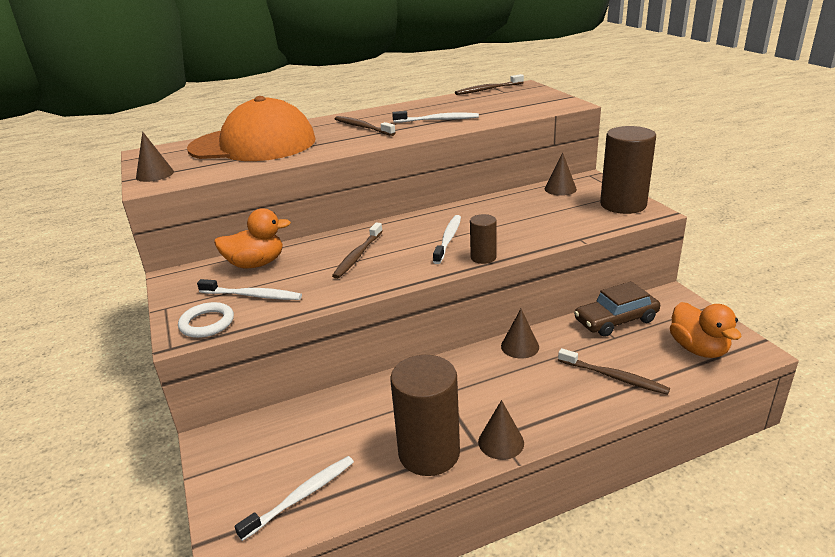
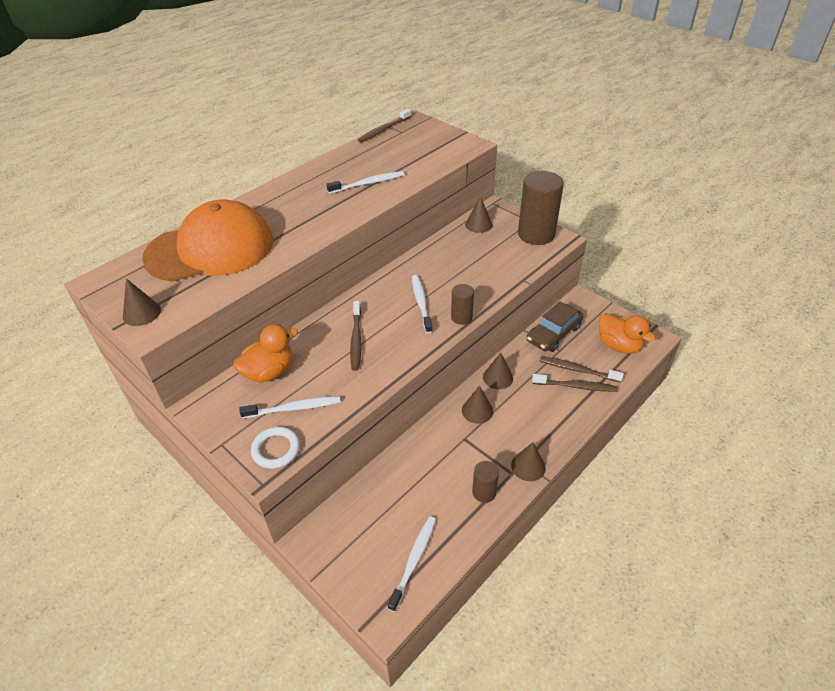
camera: 25 degrees left, 15 degrees up
brown toothbrush [335,116,396,136] -> brown toothbrush moved to [540,356,624,383]
brown cylinder [390,355,460,476] -> brown cylinder [472,461,499,503], size x0.51
none -> brown cone [462,386,493,424]

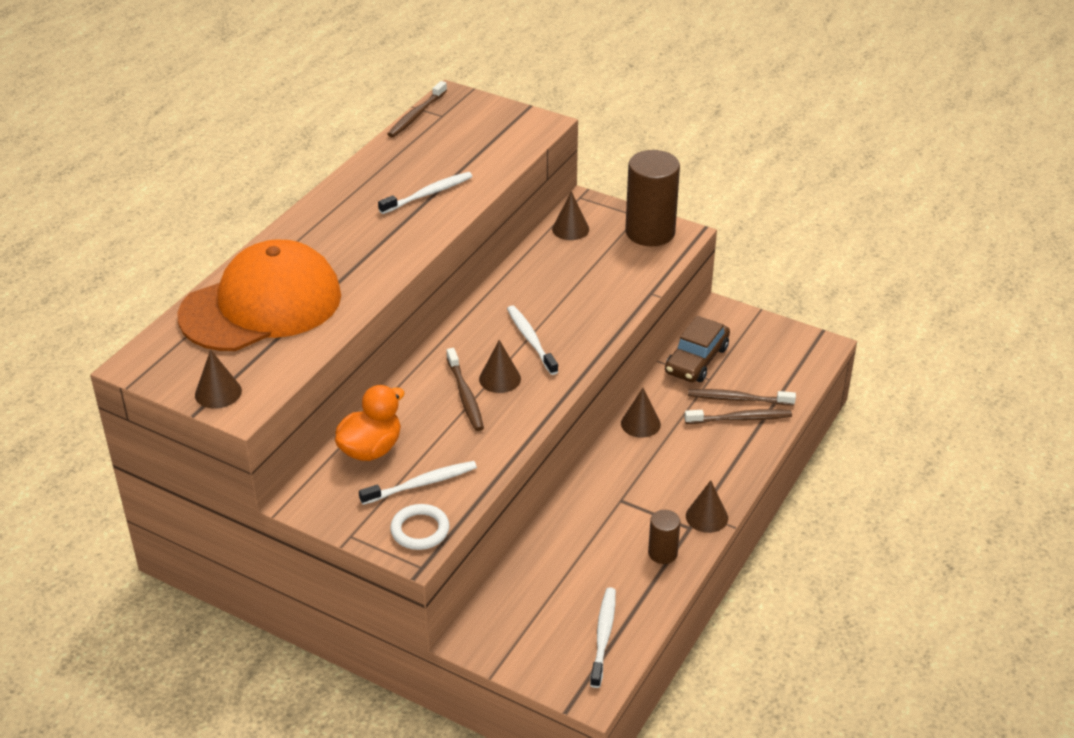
camera: 15 degrees left, 5 degrees down
brown cylinder [451,284,474,325] -> none
brown cone [462,386,493,424] -> brown cone moved to [479,340,521,393]
orange duck [599,313,656,354] -> none

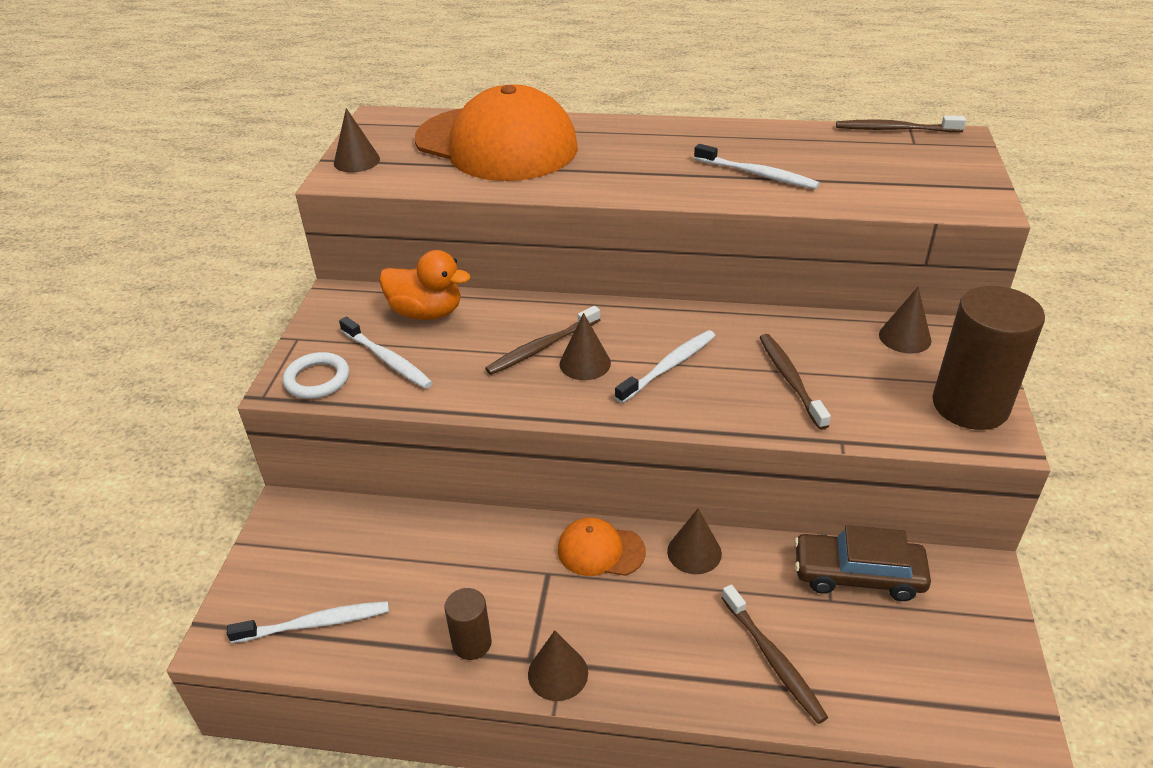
camera: 70 degrees right, 0 degrees up
brown toothbrush [688,389,796,406] -> brown toothbrush moved to [759,334,831,430]
none -> orange cap [558,518,646,576]

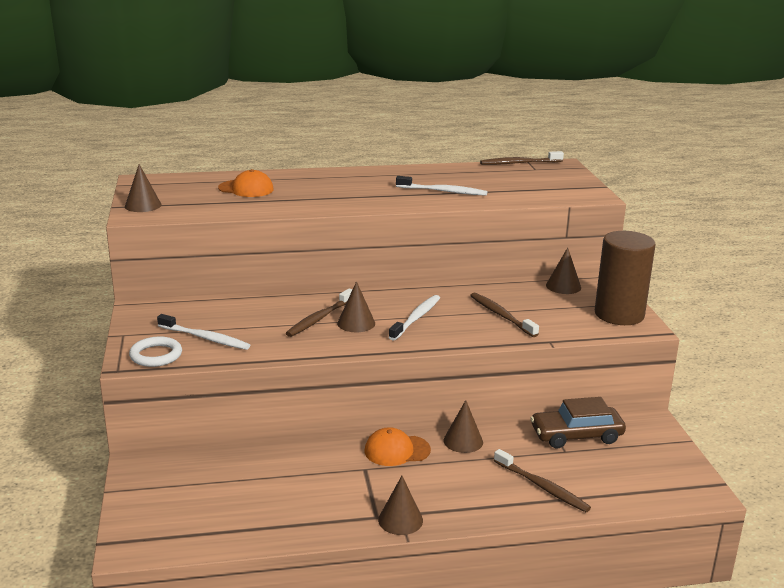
camera: 20 degrees left, 15 degrees down
white toothbrush [227,601,389,643] -> none
orange duck [379,250,470,320] -> none
orange cap [415,84,578,181] -> orange cap [218,169,274,197], size x0.43
brown cylinder [444,588,492,660] -> none

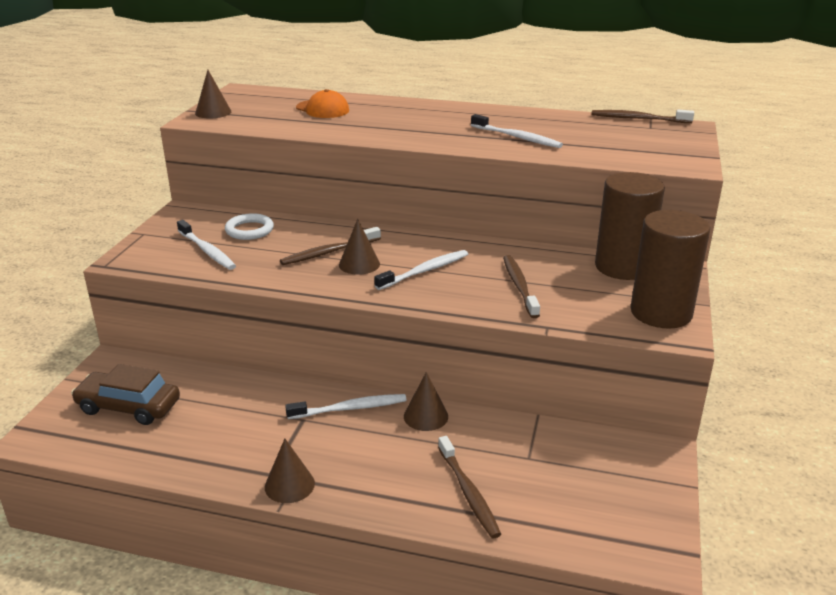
camera: 25 degrees right, 5 degrees up
white ring [129,337,182,367] -> white ring moved to [225,213,274,240]
orange cap [365,427,431,466] -> white toothbrush [285,394,407,419]
brown car [530,397,626,449] -> brown car moved to [71,364,180,425]
brown cone [546,247,581,294] -> brown cylinder [595,172,665,280]

